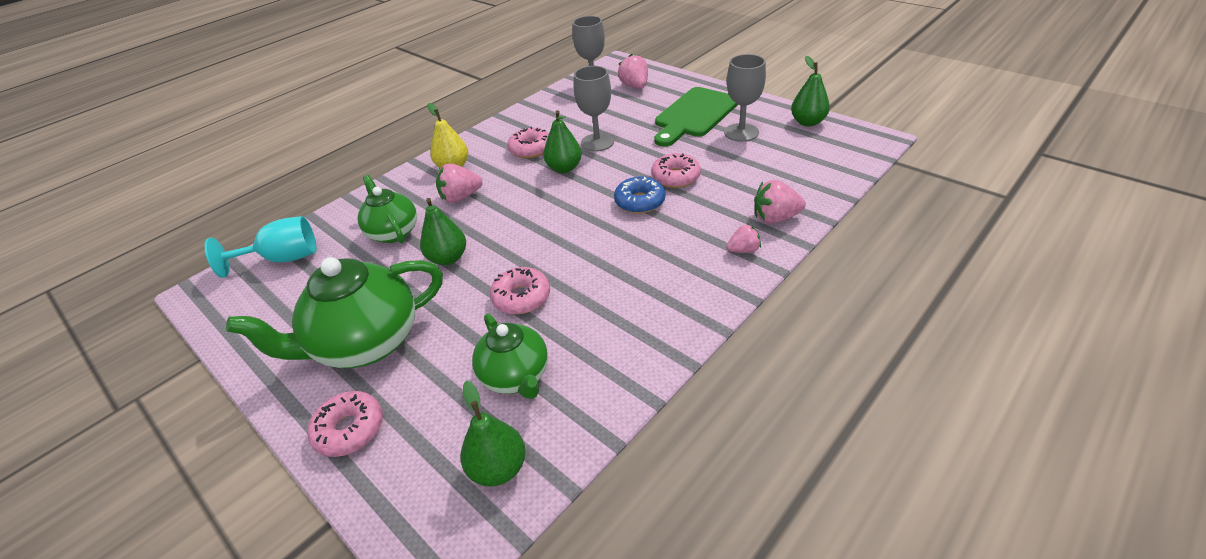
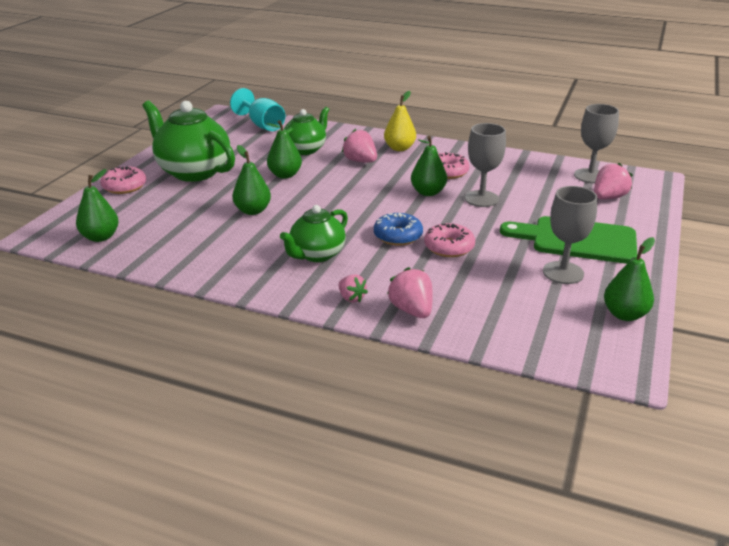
camera: 65 degrees right, 10 degrees down
green teapot [472,313,548,399] -> green teapot moved to [280,205,348,262]
pink donut [490,267,550,314] -> green pear [232,145,271,215]

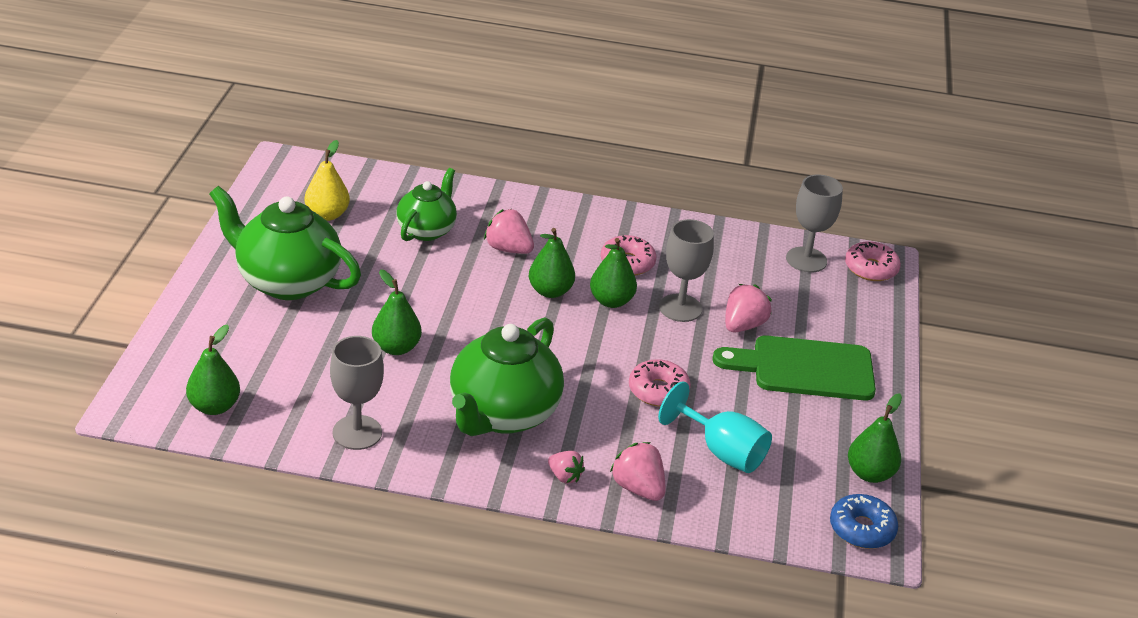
camera: 15 degrees left, 5 degrees up
pink donut [100,166,146,194] -> pink donut moved to [845,241,901,281]
turquoise goblet [230,88,285,131] -> turquoise goblet moved to [658,381,772,473]
green pear [267,120,302,179] -> green pear moved to [529,228,575,298]
green teapot [280,205,348,262] -> green teapot [450,317,564,436], size x1.64
blue donut [374,213,423,246] -> blue donut moved to [830,494,898,549]
yellow pear [384,91,416,151] -> yellow pear moved to [305,140,350,221]
grey goblet [543,186,598,284] -> grey goblet moved to [330,336,384,450]
pink strawberry [594,163,632,199] -> pink strawberry moved to [725,284,772,333]

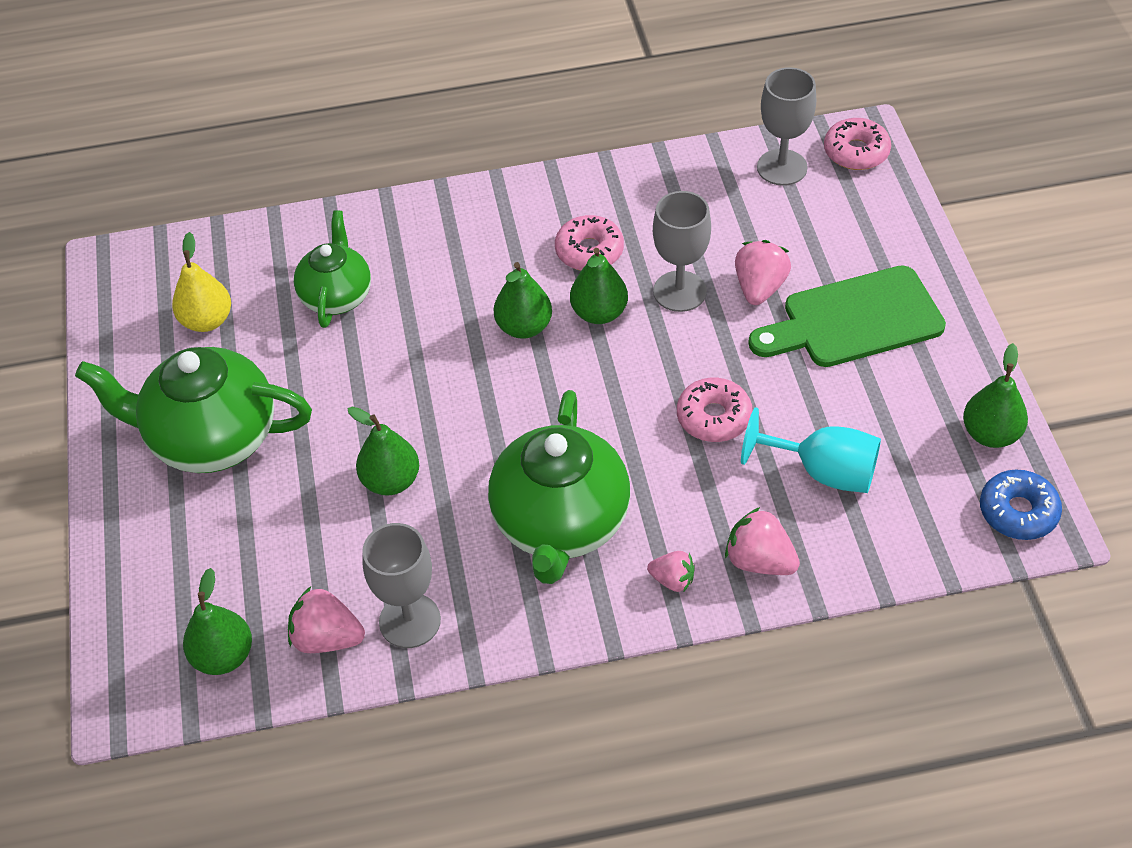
camera: 15 degrees left, 15 degrees up
pink strawberry [484,209,534,254] -> pink strawberry moved to [288,586,365,653]

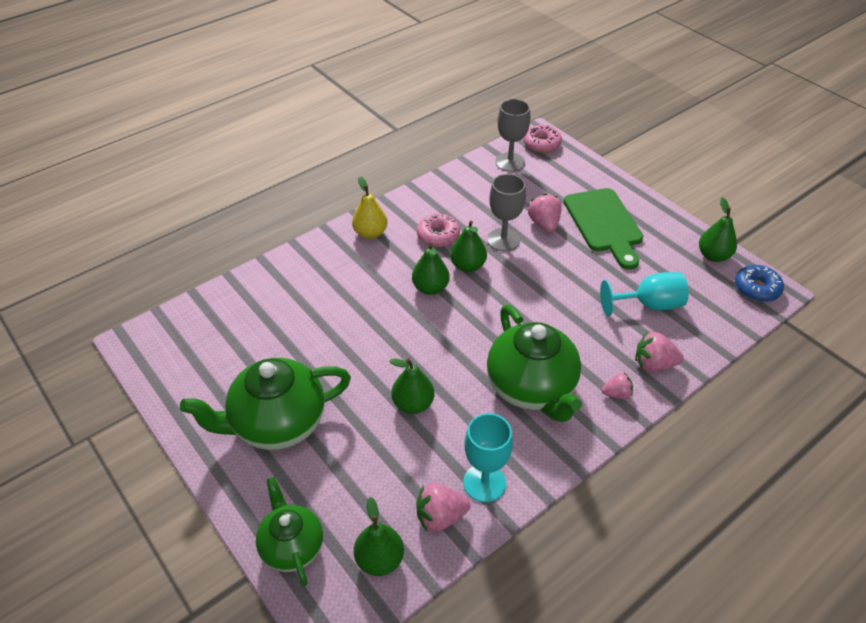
camera: 30 degrees left, 5 degrees down
yellow pear [172,232,231,332] -> yellow pear moved to [352,176,387,239]
green teapot [294,210,371,328] -> green teapot moved to [256,477,323,586]
grey goblet [362,523,441,648] -> turquoise goblet [463,413,513,502]
pink donut [677,378,752,442] -> none
green cutting board [748,265,946,367] -> green cutting board turned 60 degrees counterclockwise [564,188,643,270]

